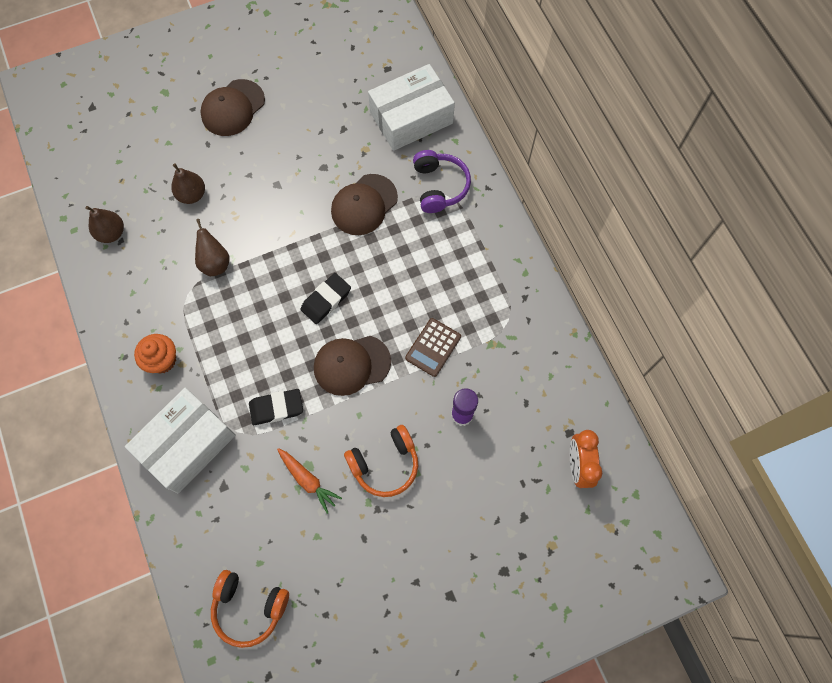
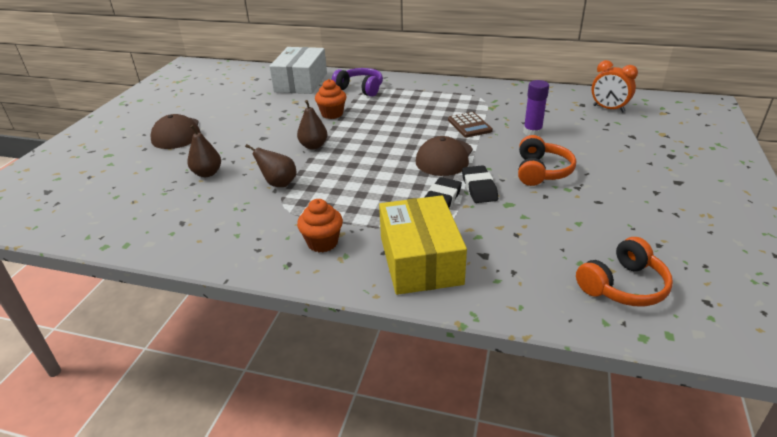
camera: 50 degrees left, 35 degrees down
brown pear [85,206,124,243] -> brown pear moved to [297,100,328,150]
white box [125,388,236,493] -> yellow box [379,195,467,295]
orange carrot [277,448,342,514] -> none
black eraser [300,273,351,324] -> black eraser moved to [462,165,498,203]
brown cap [331,174,398,235] -> orange cupcake [315,79,346,119]

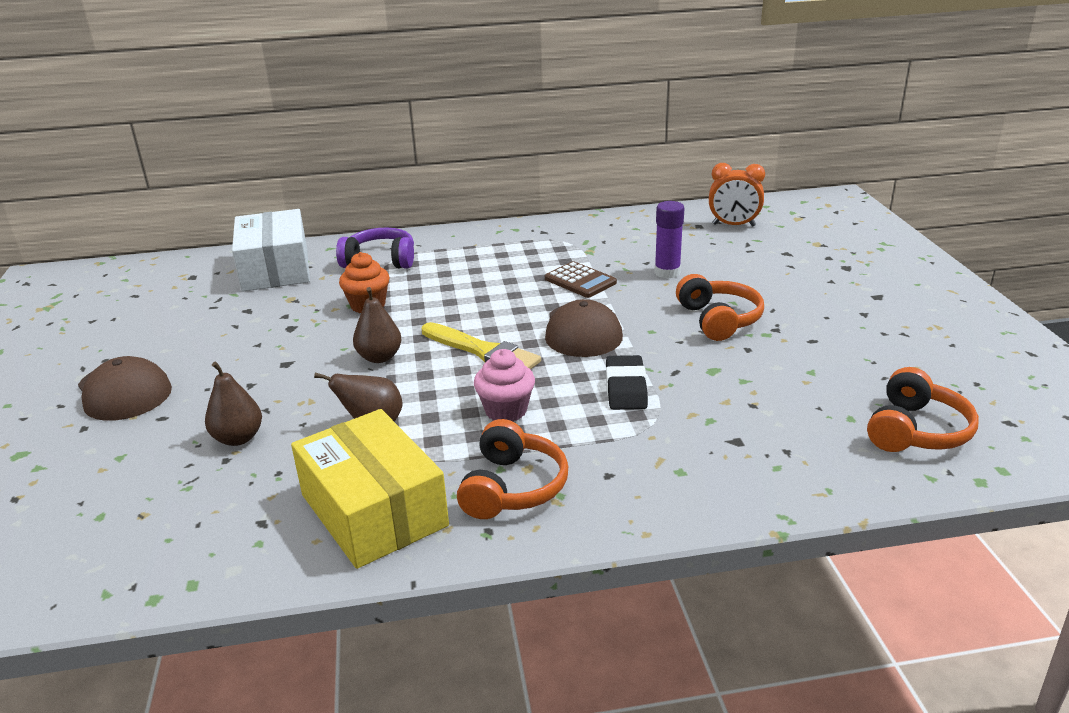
camera: 25 degrees left, 5 degrees down
orange cupcake [297,199,343,253] -> orange headphones [457,419,568,519]
yellow box [379,195,467,295] -> yellow box moved to [291,409,449,569]
black eraser [462,165,498,203] -> none
none -> yellow brush [422,322,541,370]
none -> pink cupcake [474,349,535,422]

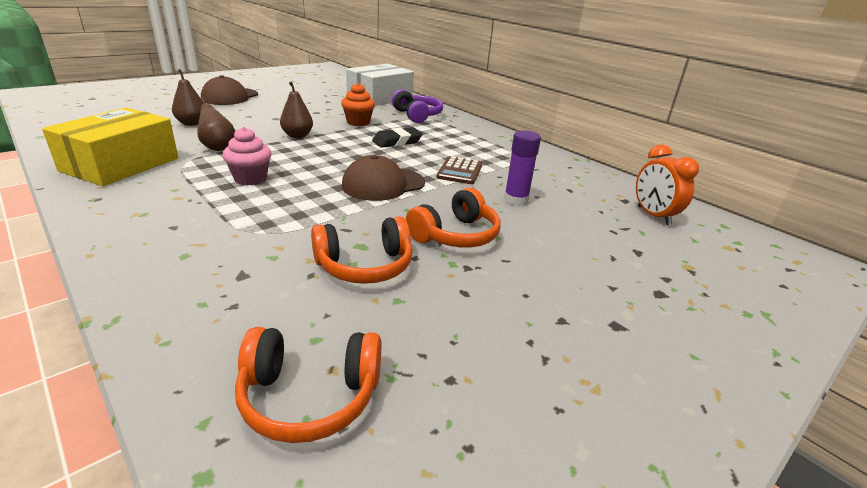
camera: 55 degrees right, 0 degrees up
yellow brush [422,322,541,370] -> none
orange headphones [457,419,568,519] -> orange headphones moved to [311,216,412,284]
black eraser [606,355,648,410] -> black eraser moved to [372,127,423,148]

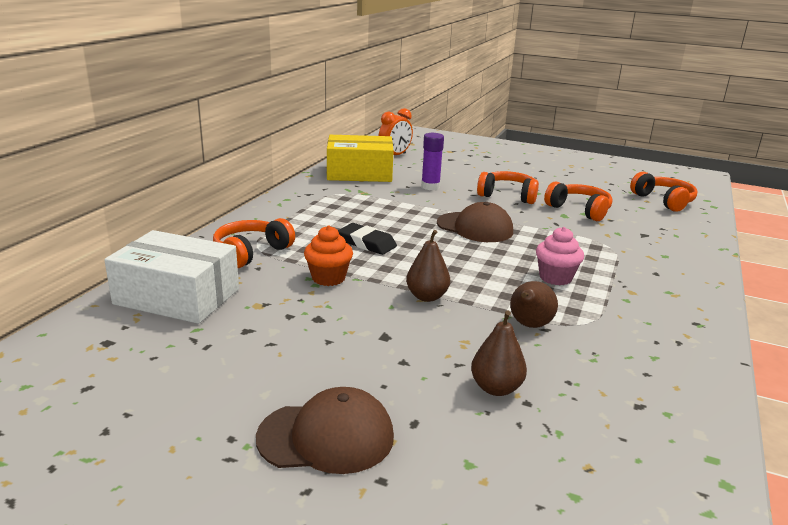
camera: 115 degrees left, 5 degrees down
yellow box [42,107,178,186] -> yellow box moved to [327,135,394,182]
purple headphones [392,89,443,123] -> orange headphones [213,218,295,268]
brown calculator [436,156,482,184] -> none

